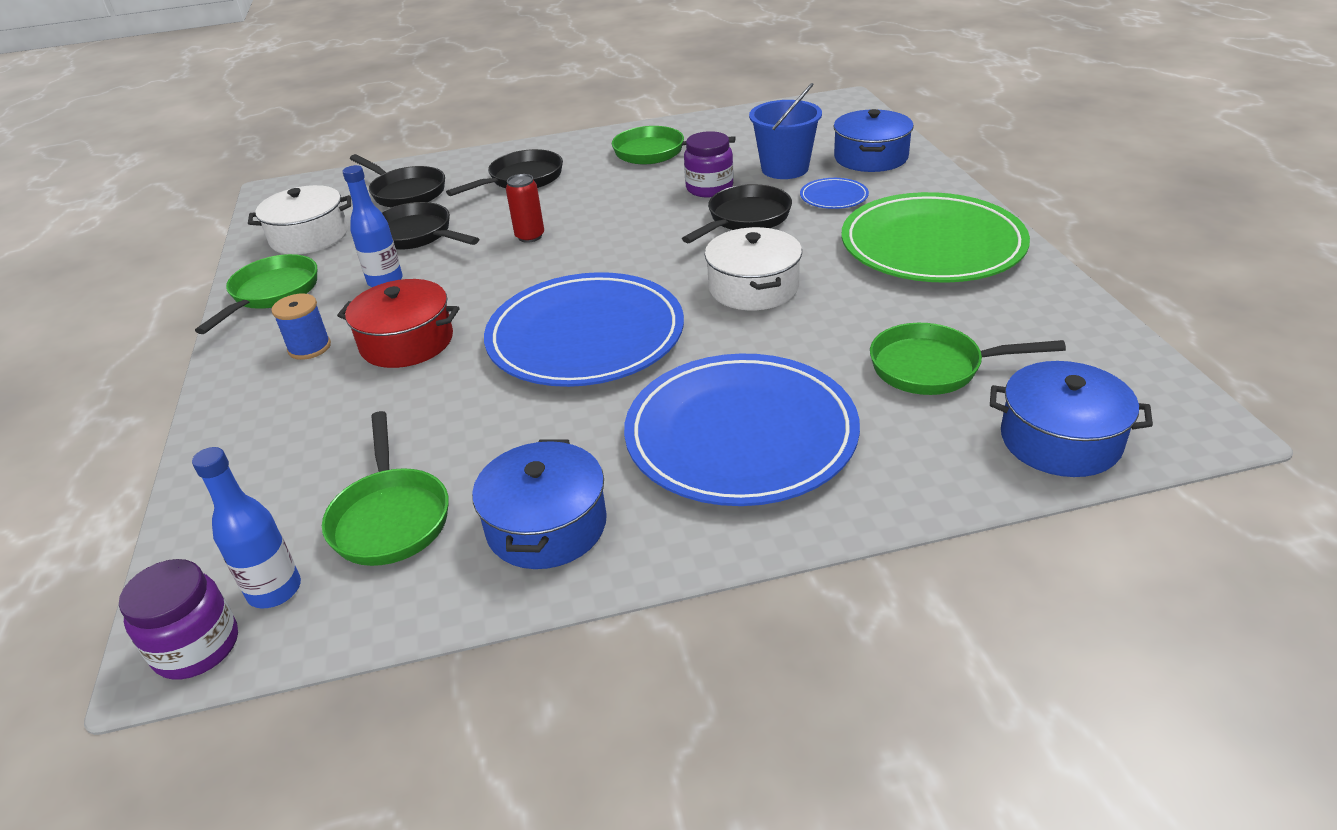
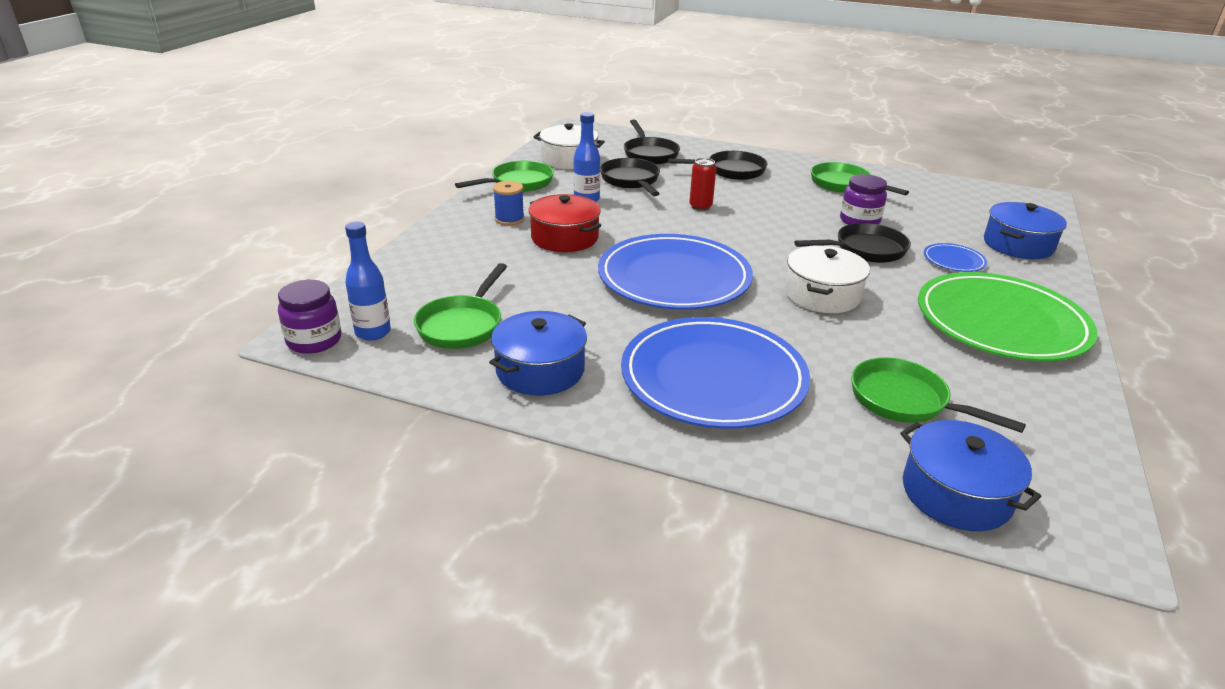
camera: 30 degrees right, 5 degrees down
blue bucket [749,83,822,179] -> none

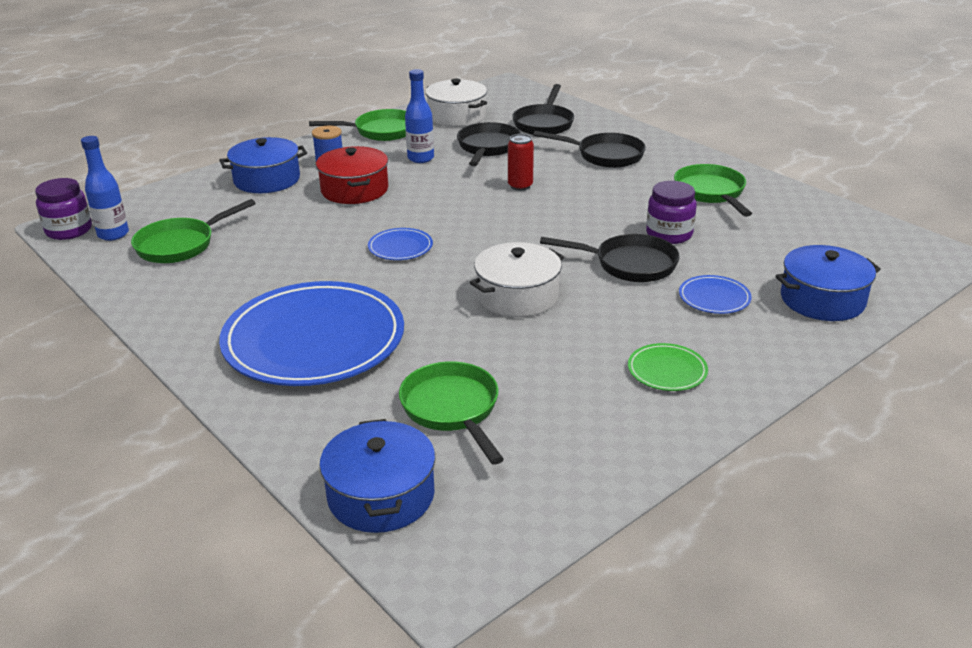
camera: 30 degrees right, 0 degrees up
blue pot [489,311,587,395] -> blue pot moved to [219,137,307,193]
blue plate [598,234,753,310] -> blue plate [368,228,433,260], size x0.41
green plate [918,272,1097,361] -> green plate [628,343,708,391], size x0.41

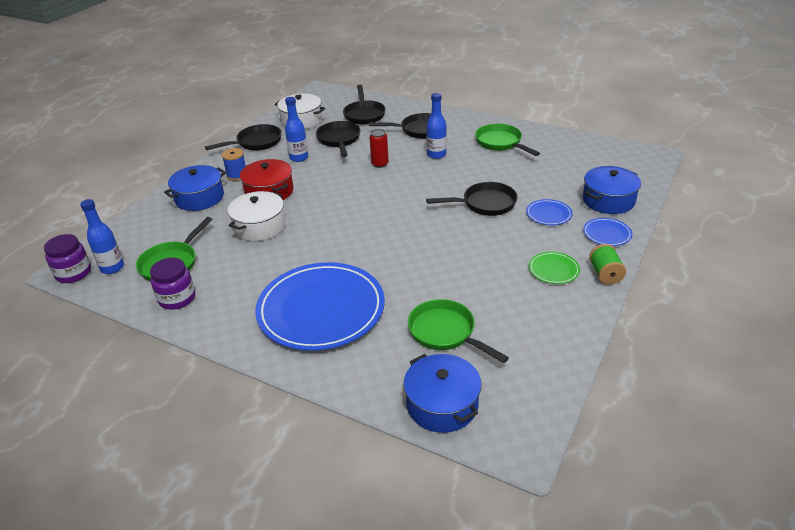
camera: 20 degrees left, 5 degrees up
green pan [309,109,406,141] -> black pan [205,124,282,151]
blue plate [368,228,433,260] -> blue plate moved to [583,218,632,246]
white pot [470,242,564,317] -> white pot moved to [228,191,286,241]
purple jar [646,181,697,244] -> purple jar moved to [150,258,195,310]
none -> blue bottle [427,93,447,159]
none -> green spool [589,244,626,285]

